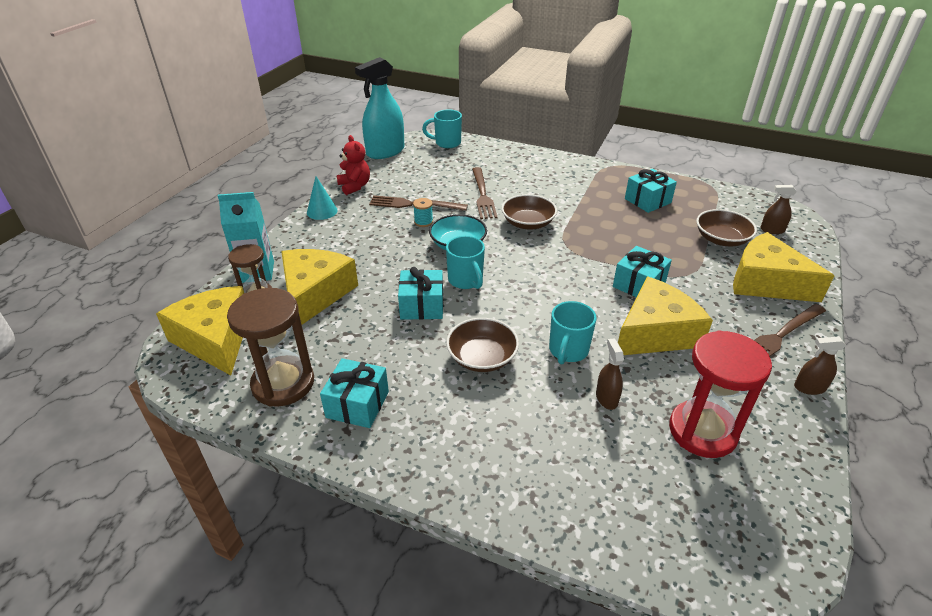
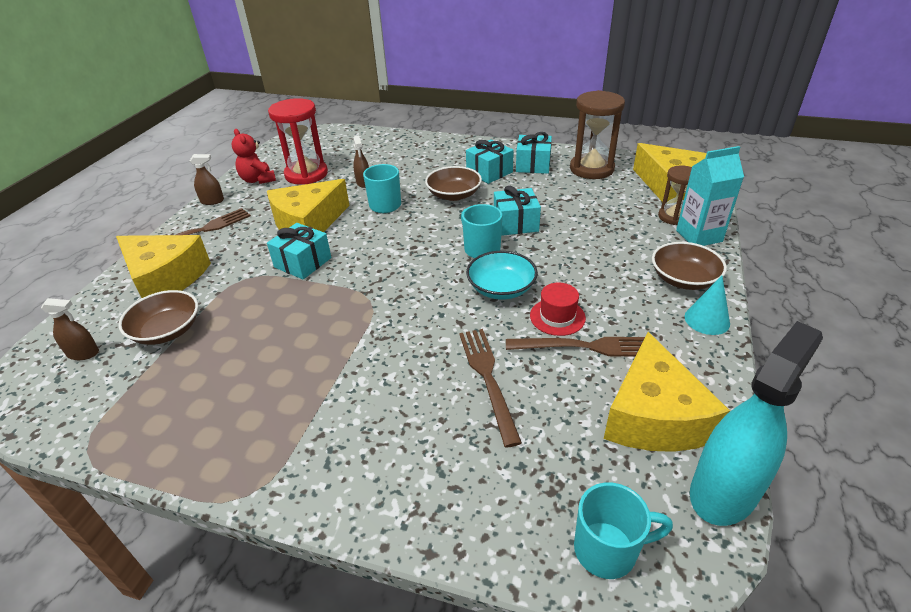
camera: 175 degrees right, 0 degrees up
yellow cheese [281,249,358,324] -> yellow cheese moved to [604,332,730,452]
red teddy bear [337,135,370,195] -> red teddy bear moved to [232,129,276,184]
turquoise spool [413,198,433,227] -> red hat [530,283,586,336]
brown bowl [501,194,557,230] -> brown bowl moved to [652,242,727,290]
turquoise gift [625,169,677,213] -> turquoise gift moved to [466,140,514,184]

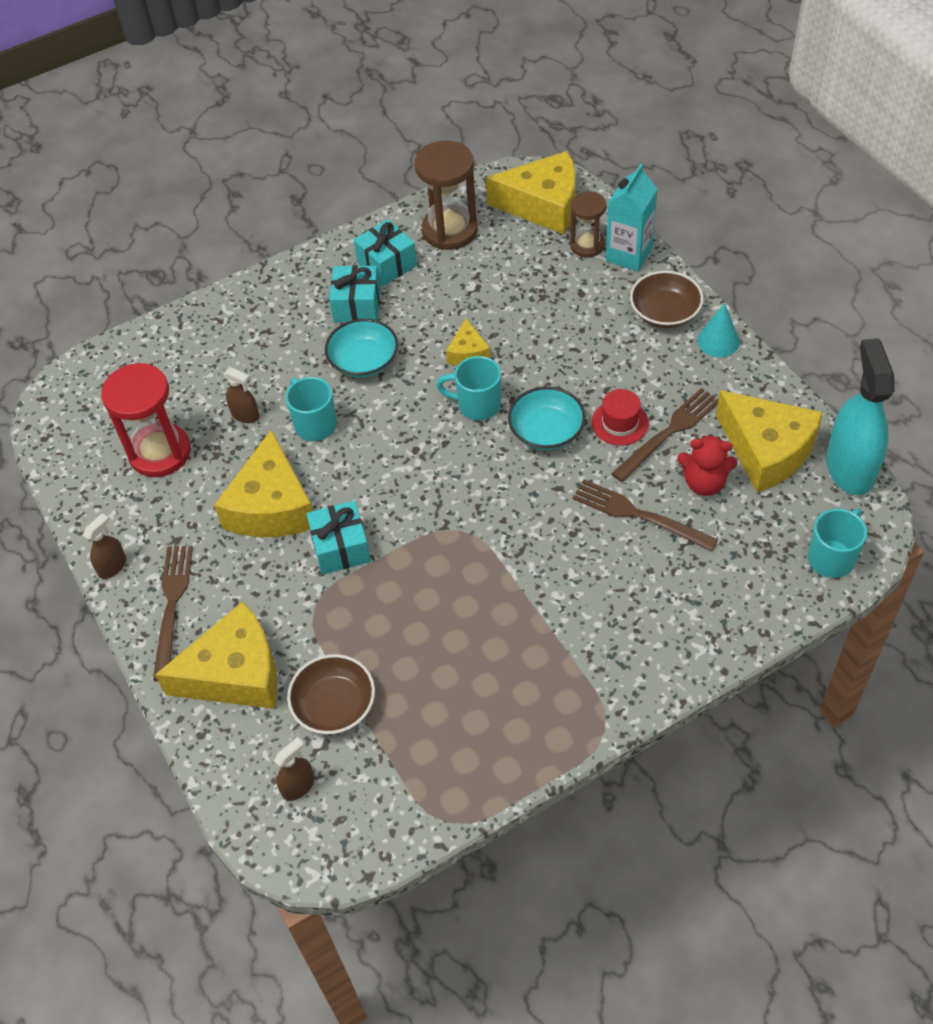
camera: 45 degrees left, 15 degrees up
red teddy bear [232,129,276,184] -> red teddy bear moved to [677,434,738,496]
brown bowl [425,166,482,201] -> turquoise bowl [325,319,398,378]
turquoise gift [494,185,541,236] -> yellow cheese [446,318,491,365]

